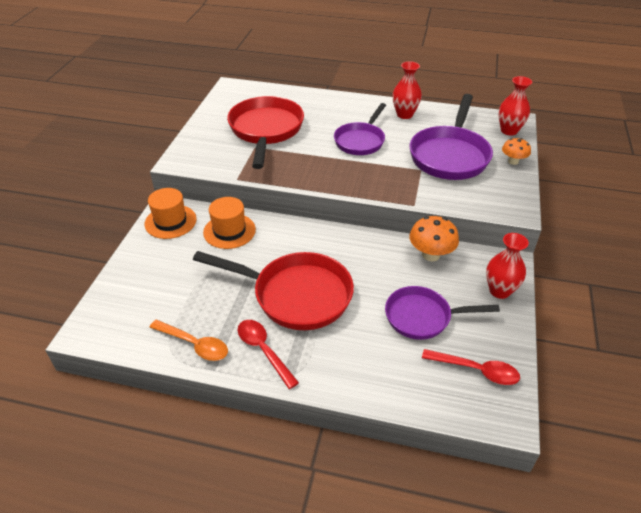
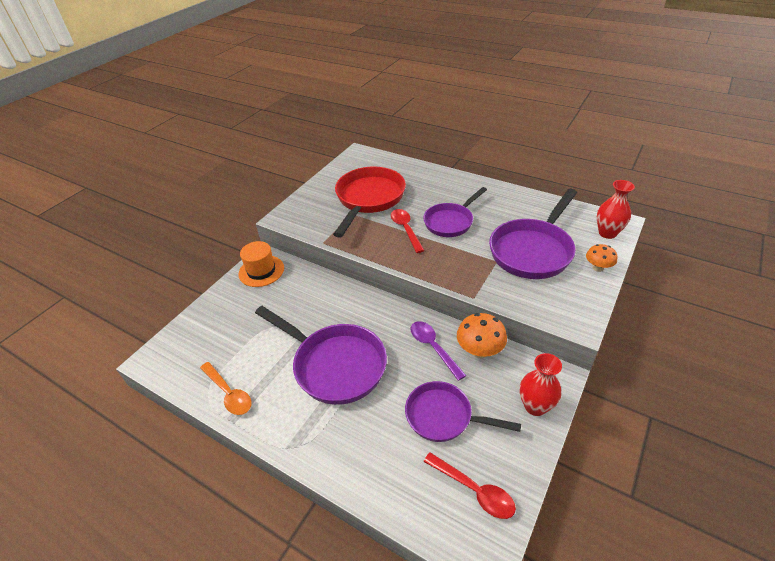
camera: 20 degrees right, 0 degrees up
red pan [193,251,354,330] -> purple pan [255,306,387,405]
orange hat [203,197,256,249] -> none
red spoon [238,320,299,389] -> red spoon moved to [391,209,425,253]
red vase [393,61,422,119] -> none
none -> purple spoon [411,321,466,381]

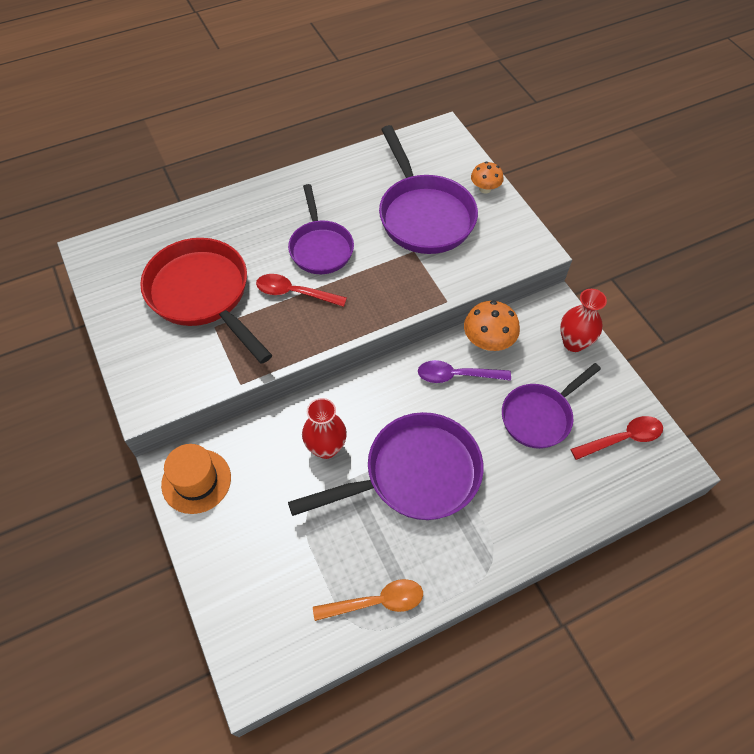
camera: 60 degrees left, 15 degrees up
red vase [597,180,635,239] -> red vase moved to [302,398,347,459]

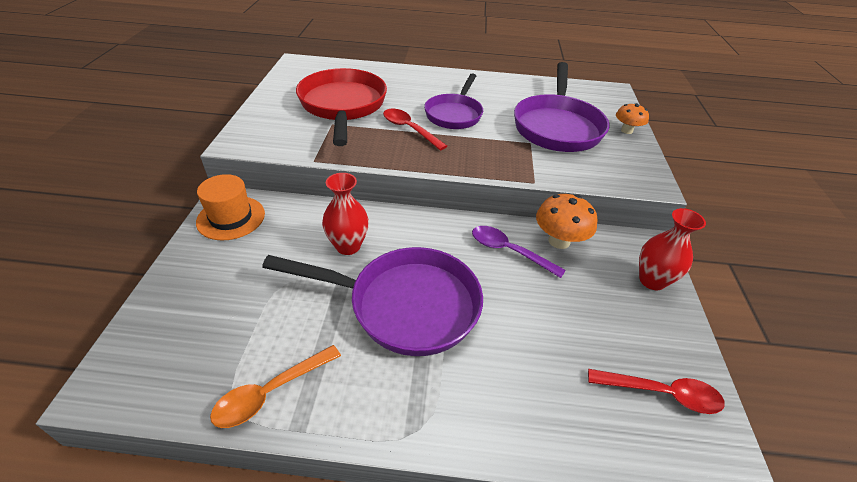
camera: 30 degrees right, 15 degrees down
orange spoon [313,579,423,621] -> orange spoon turned 120 degrees clockwise [210,345,341,428]
purple pan [502,363,601,449] -> none

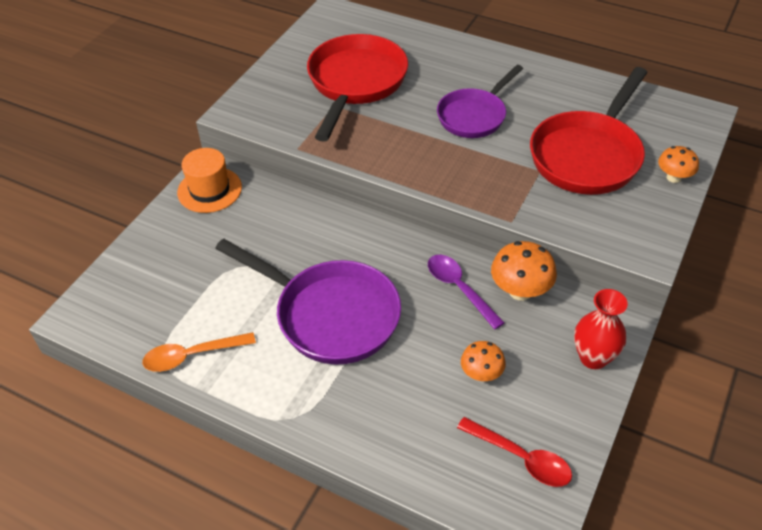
camera: 25 degrees right, 5 degrees up
red vase [322,173,369,255] -> none
red spoon [383,109,447,150] -> none
purple pan [514,62,609,152] -> red pan [530,67,648,195]
none -> orange mushroom [461,341,506,381]

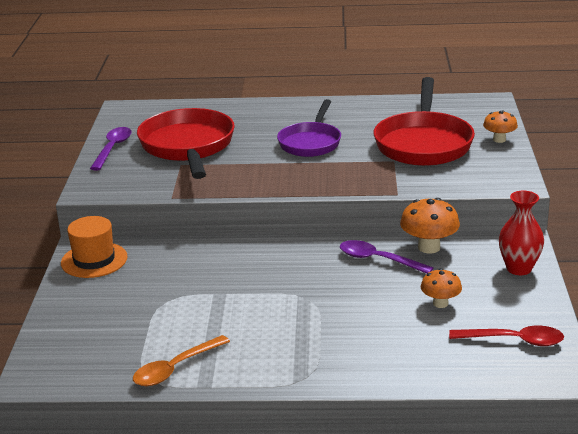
camera: 25 degrees left, 20 degrees down
purple pan [215,239,401,365] -> none
none -> purple spoon [90,127,132,170]

